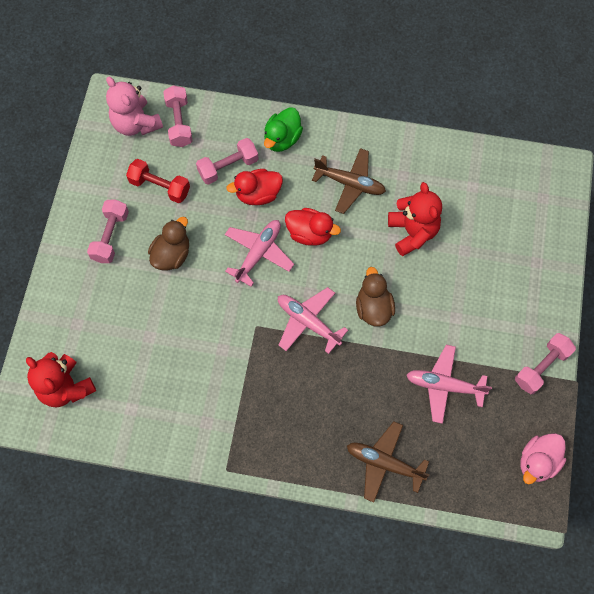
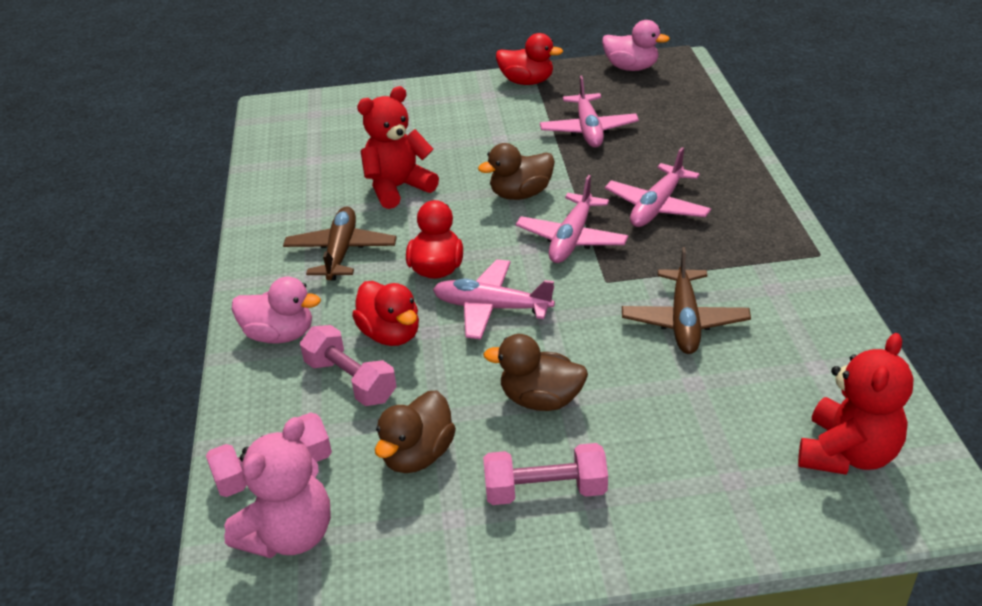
camera: 105 degrees left, 30 degrees down
red dumbbell [126,159,190,203] -> brown duck [375,390,456,473]
green duck [264,107,303,152] -> pink duck [232,277,321,344]
brown plane [347,421,430,502] -> brown plane moved to [622,247,751,354]
pink dumbbell [515,333,576,394] -> red duck [496,33,563,85]
none -> pink plane [605,147,711,227]

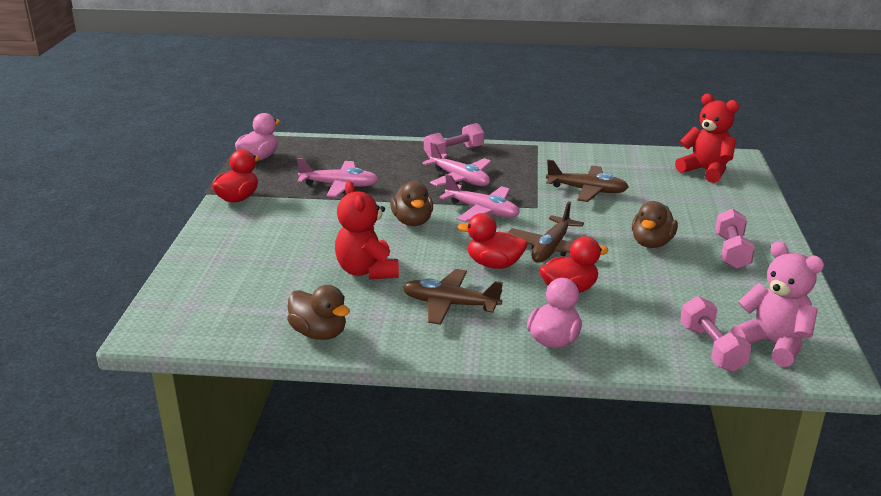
camera: 80 degrees left, 10 degrees down
pink dumbbell [300,325,397,406] -> pink dumbbell moved to [424,123,484,158]
brown duck [375,390,456,473] -> brown duck moved to [287,285,350,340]
pink plane [433,259,555,340] -> brown plane [508,201,584,263]

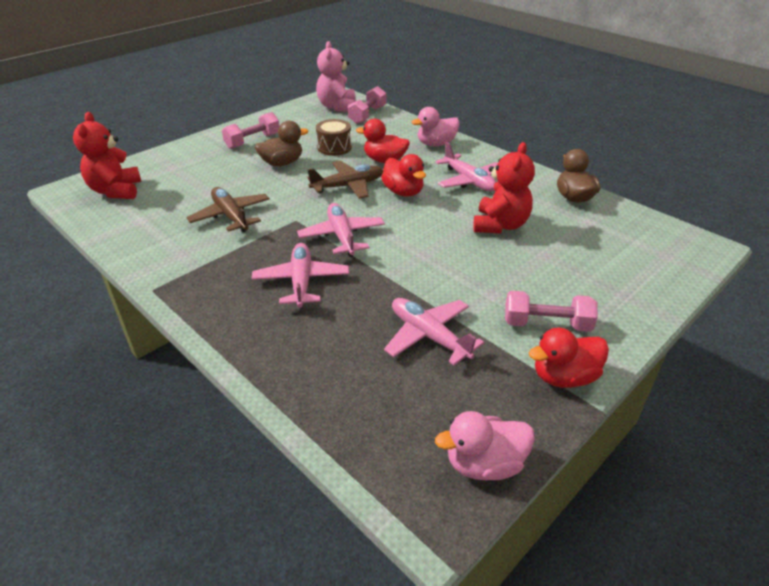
camera: 140 degrees left, 10 degrees up
brown duck [390,181,433,226] -> none
brown plane [403,269,503,325] -> pink plane [435,142,498,192]
pink dumbbell [424,123,484,158] -> pink dumbbell moved to [505,291,598,332]
none -> brown drum [316,119,352,156]

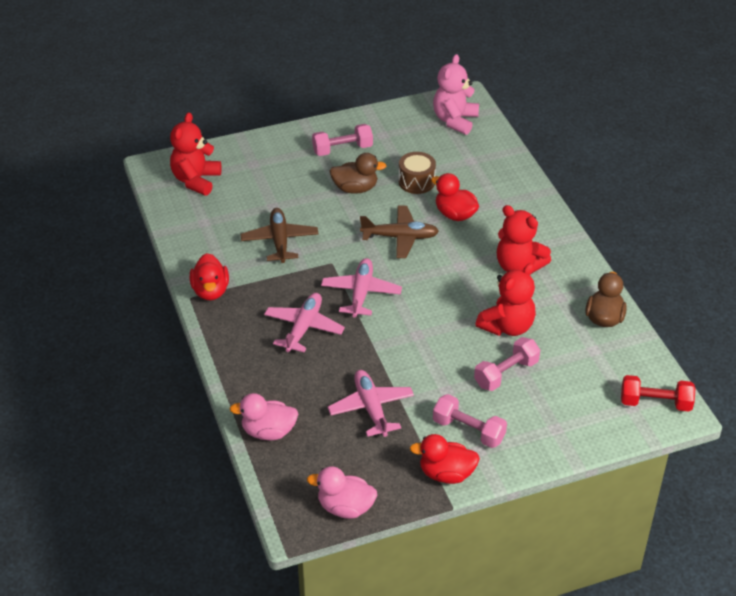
camera: 25 degrees right, 5 degrees up
pink dumbbell [348,86,386,124] -> pink dumbbell moved to [474,337,540,391]
red duck [381,154,426,197] -> red duck moved to [190,253,229,300]
pink duck [412,107,460,146] -> pink duck moved to [230,393,298,440]
pink plane [435,142,498,192] -> red teddy bear [497,205,551,273]
none -> red dumbbell [621,375,695,411]

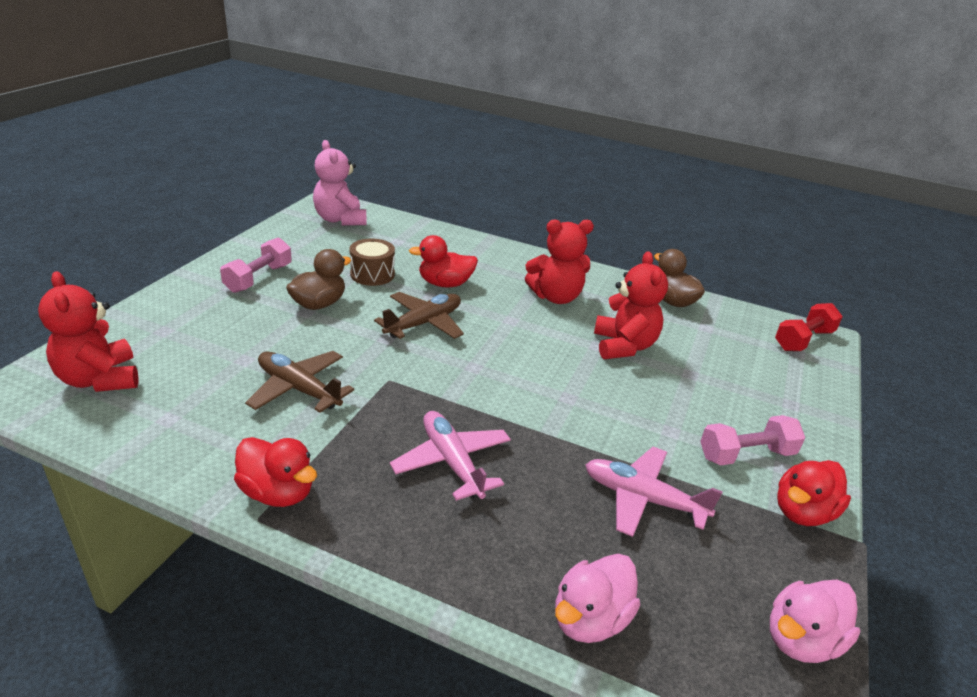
camera: 50 degrees left, 10 degrees down
pink plane [321,258,402,318] -> none
pink dumbbell [474,337,540,391] -> none

